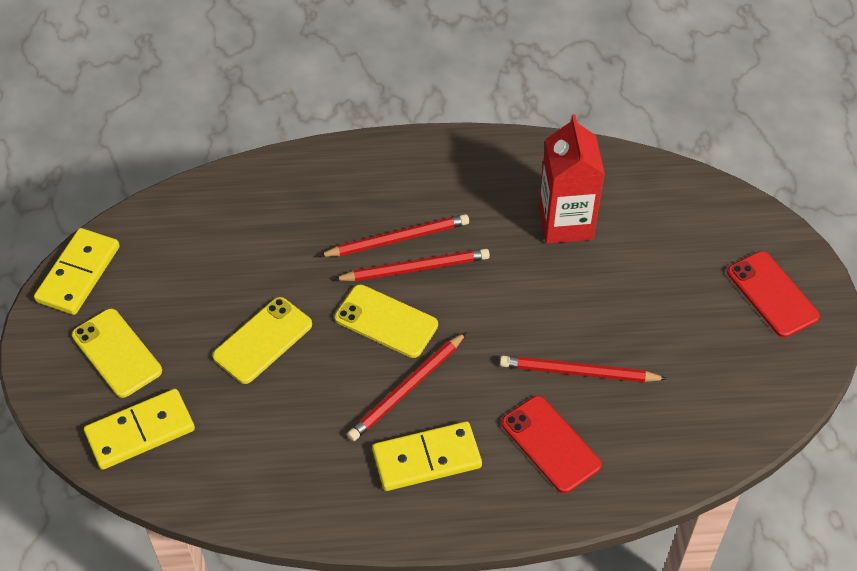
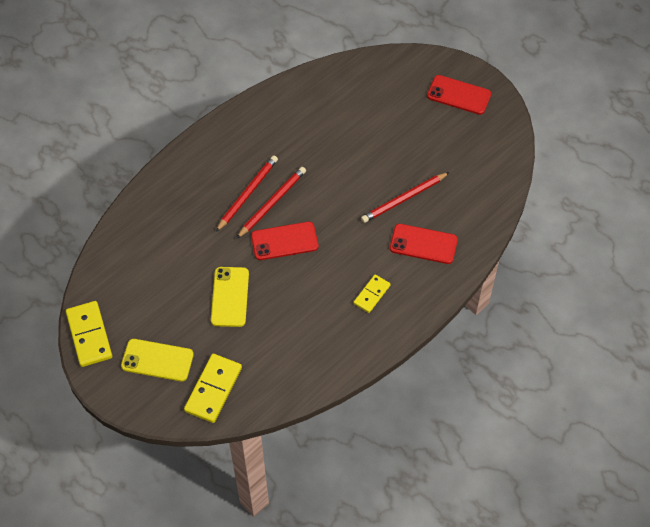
camera: 40 degrees left, 5 degrees up
yellow phone [335,284,438,358] -> red phone [251,222,318,260]
red pencil [347,332,467,441] -> none
yellow domino [372,422,482,491] -> yellow domino [354,275,390,313], size x0.61
red carton [539,114,605,244] -> none

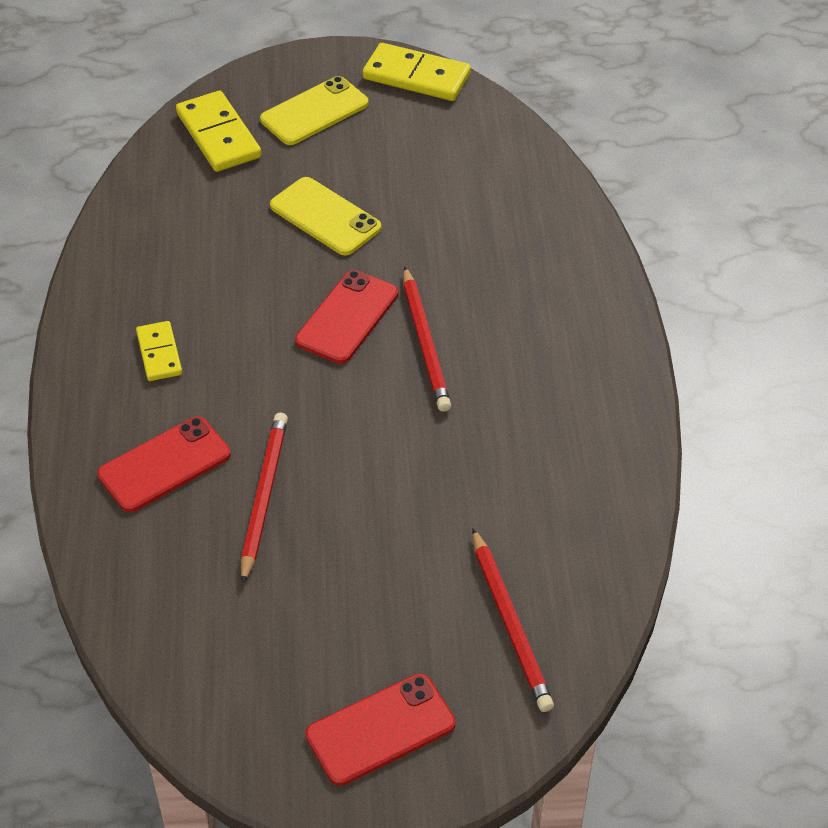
camera: 130 degrees right, 10 degrees down
red pencil [216,156,278,232] -> red pencil moved to [472,528,554,712]

